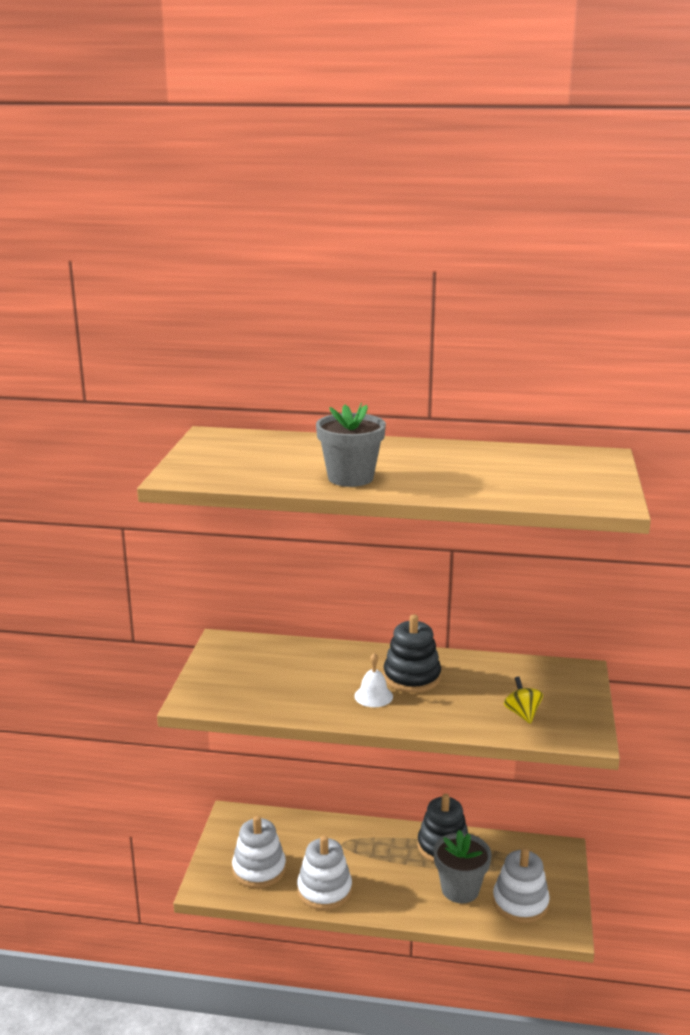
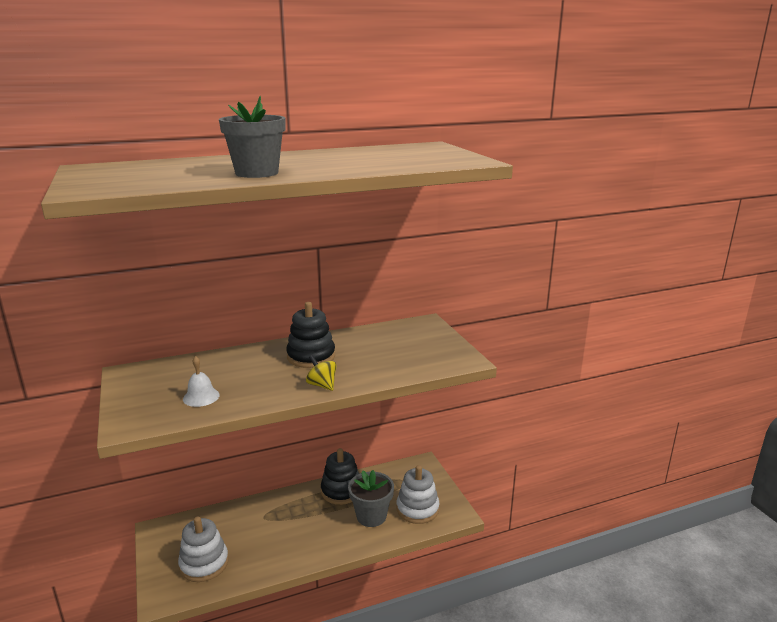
camera: 30 degrees left, 0 degrees up
white stacking toy [297,835,352,910] -> none
white bell [354,653,393,707] -> white bell moved to [183,356,220,407]
yellow spinning top [504,676,543,724] -> yellow spinning top moved to [306,355,336,391]

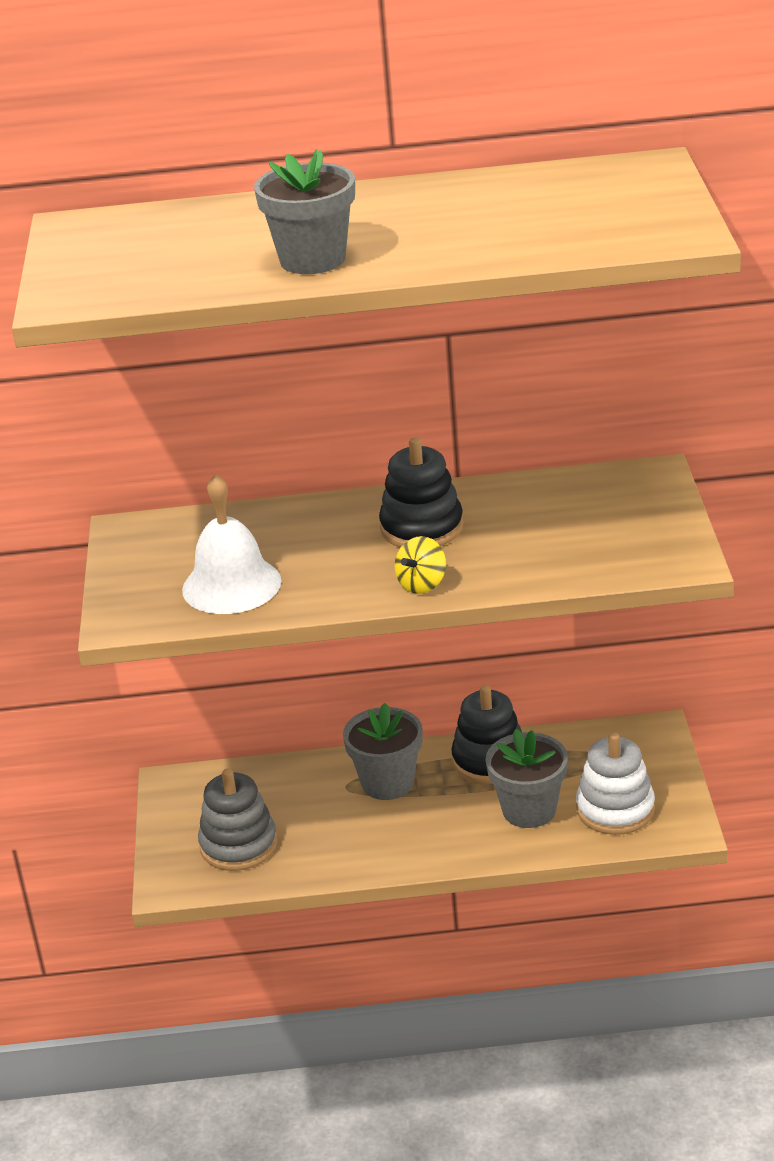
camera: 20 degrees right, 10 degrees up
white stacking toy [178,517,229,582] -> grey stacking toy [198,769,278,871]
white bell [183,356,220,407] -> white bell [182,474,281,614], size x1.77
yellow spinning top [306,355,336,391] -> yellow spinning top turned 120 degrees counterclockwise [395,536,446,594]
none -> grey flower pot [343,703,423,800]

